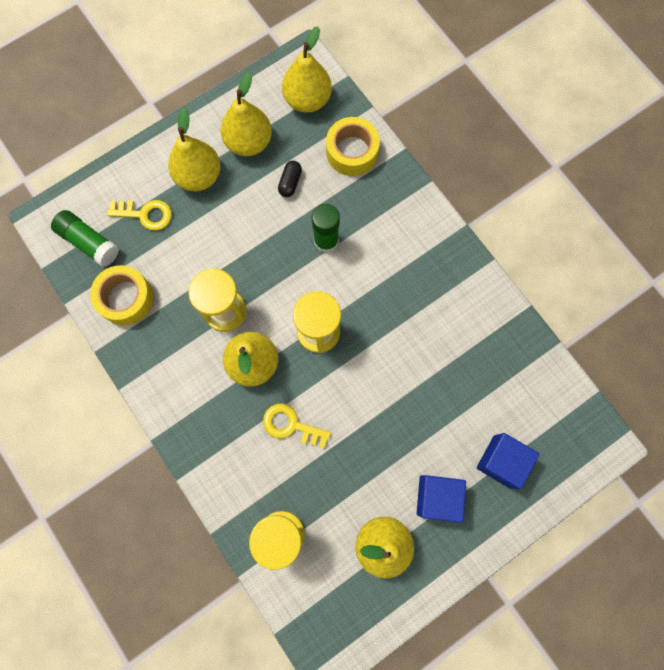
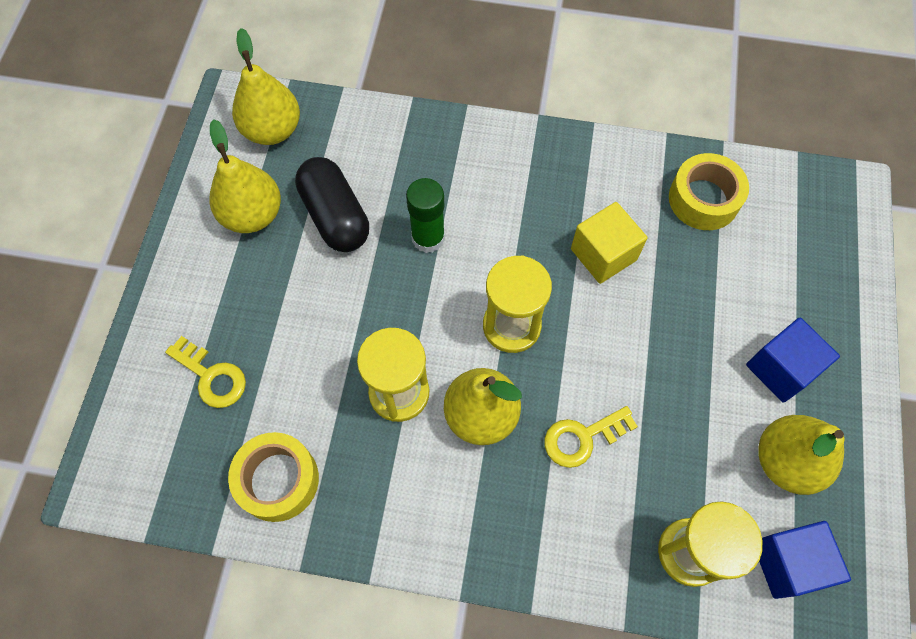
camera: 45 degrees left, 10 degrees down
green glue stick [51,210,119,267] -> none
yellow key [107,200,172,231] -> yellow key turned 75 degrees clockwise [165,336,246,408]
yellow pear [168,107,220,191] -> none
black capsule [278,161,302,197] -> black capsule [295,157,369,252], size x2.05
yellow tape [326,117,380,176] -> yellow tape moved to [669,153,749,230]
blue cube [477,433,539,489] -> blue cube moved to [759,521,851,599]
none -> yellow cube [571,202,647,284]

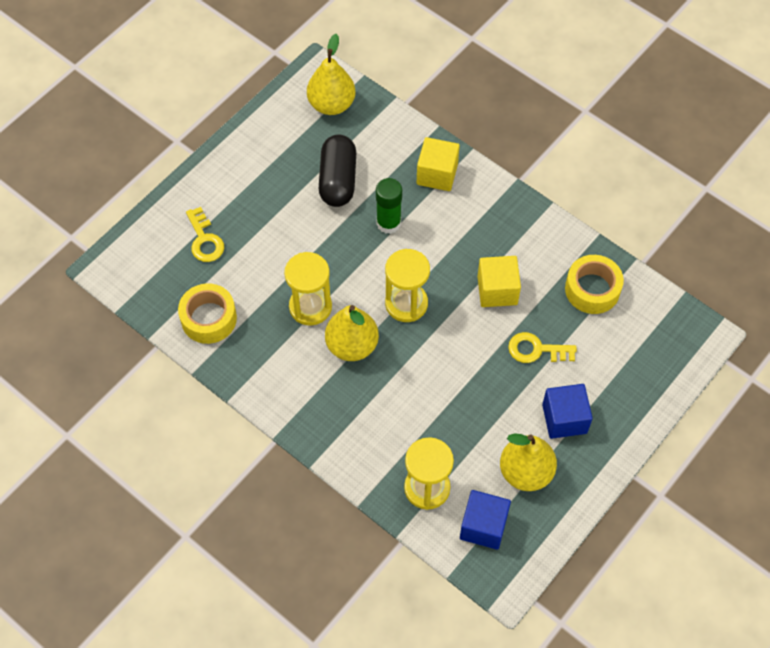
camera: 30 degrees right, 5 degrees down
yellow pear [210,119,281,233] -> none
yellow key [544,406,638,468] -> yellow key moved to [508,332,577,363]
none -> yellow cube [417,137,460,191]

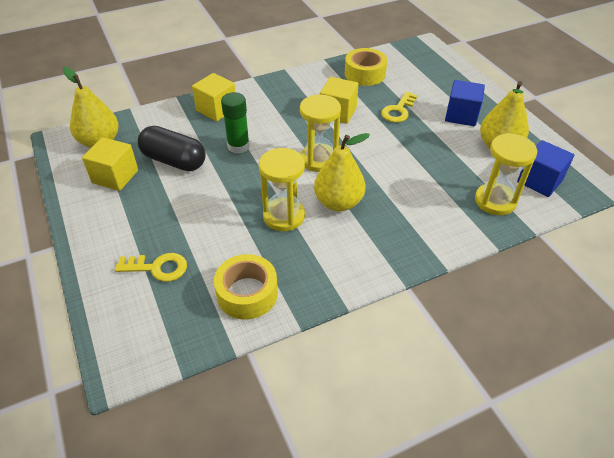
camera: 65 degrees left, 15 degrees down
none -> yellow cube [82,137,138,191]

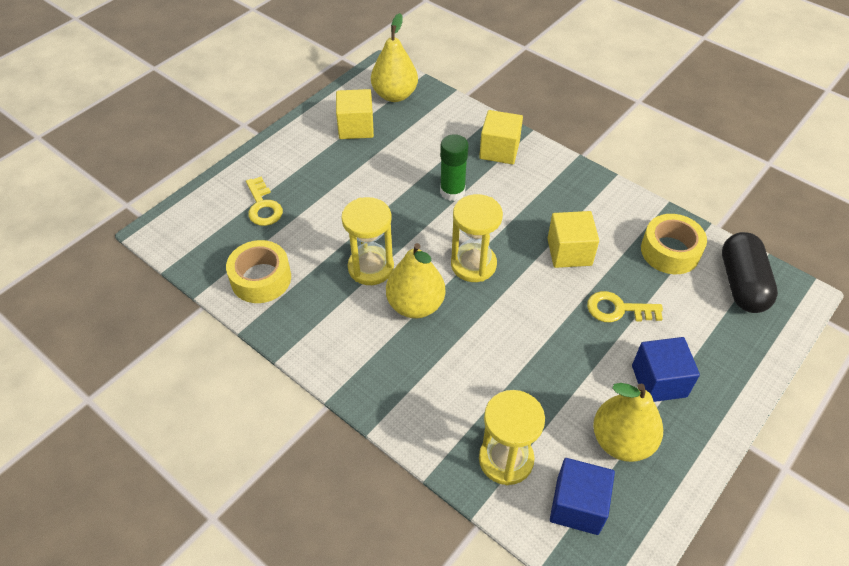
camera: 65 degrees right, 5 degrees up
black capsule [138,126,206,171] -> black capsule moved to [722,232,778,313]

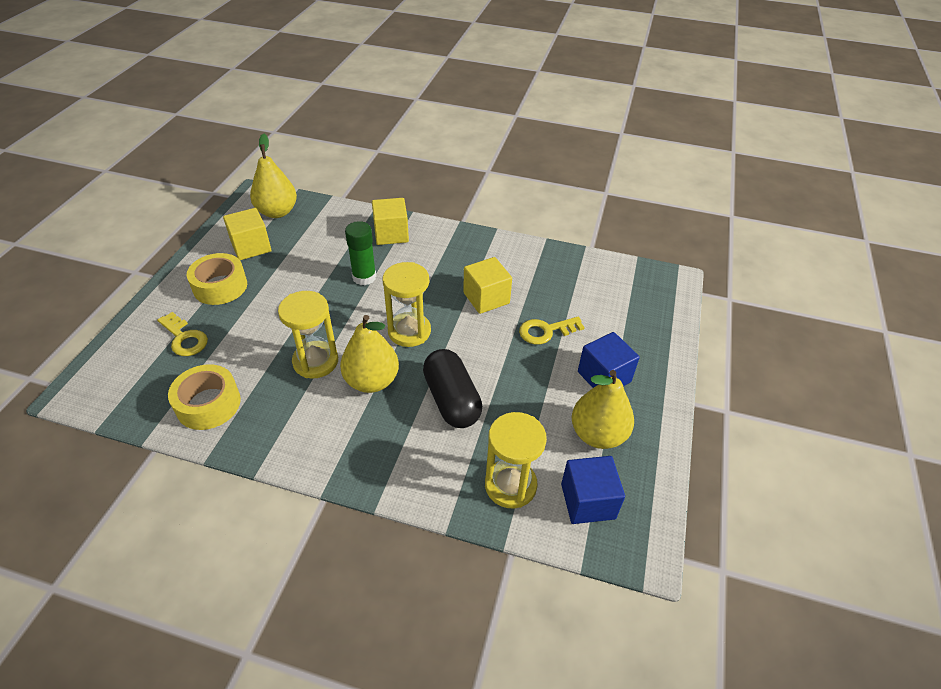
camera: 25 degrees left, 5 degrees down
yellow tape [641,214,707,274] -> yellow tape moved to [187,253,247,305]
black capsule [722,232,778,313] -> black capsule moved to [423,349,482,428]

